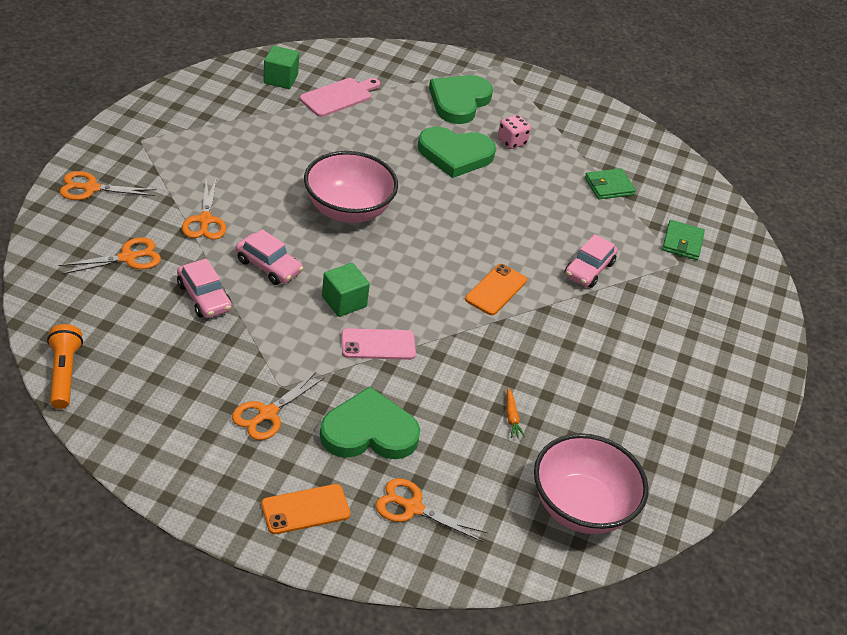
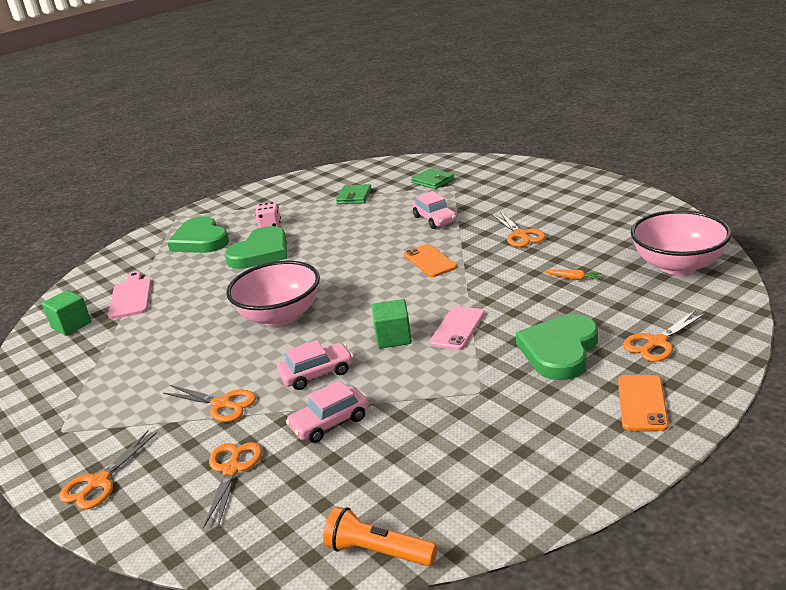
camera: 50 degrees left, 15 degrees down
pink car [177,259,232,318] -> pink car turned 150 degrees clockwise [286,380,369,443]
orange scissors [232,372,325,440] -> orange scissors moved to [492,212,545,247]

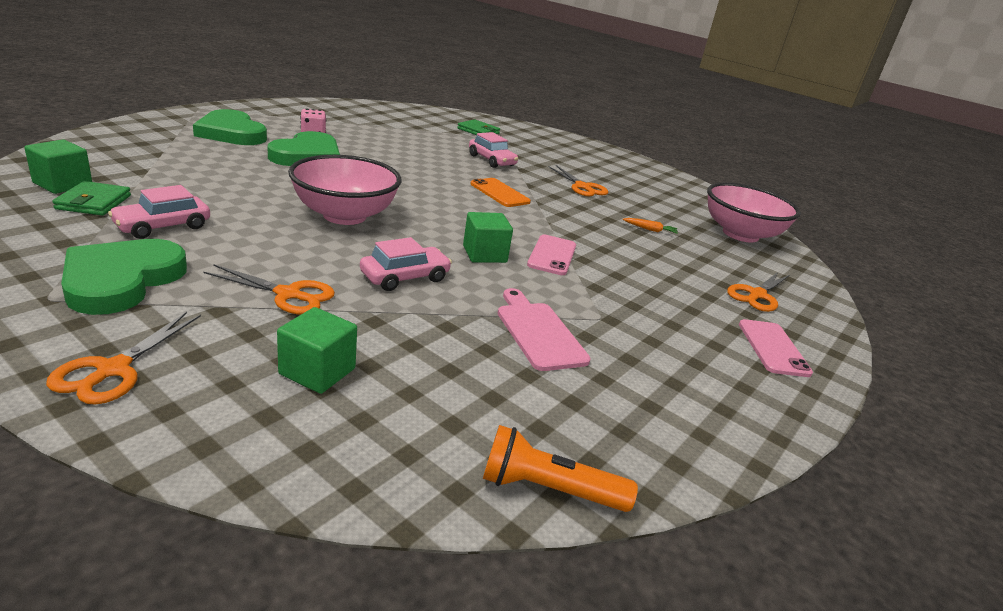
camera: 20 degrees left, 0 degrees up
pink cutting board [108,271,152,319] -> pink cutting board moved to [498,288,591,371]
orange scissors [203,442,262,529] -> green cube [277,307,357,394]
pink car [286,380,369,443] -> pink car moved to [108,185,210,239]
green wallet [336,184,372,204] -> green wallet moved to [52,181,131,216]
green heart [516,314,598,380] -> green heart moved to [61,239,187,315]
orange phone [618,375,669,431] -> pink phone [739,319,813,377]

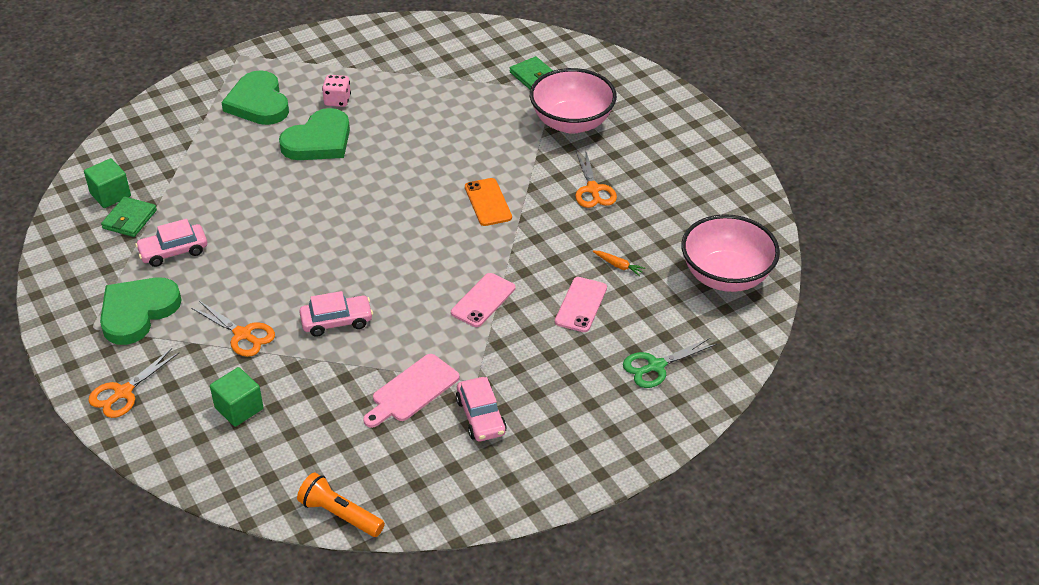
camera: 25 degrees right, 15 degrees up
pink bowl [288,155,401,225] -> pink bowl moved to [530,68,617,134]
green cube [463,212,513,263] -> none
pink car [469,132,518,168] -> pink car moved to [456,377,507,441]
pink cutting board [498,288,591,371] -> pink cutting board turned 135 degrees counterclockwise [363,354,460,428]
orange scissors [727,272,789,312] -> green scissors [623,337,717,388]
pink phone [739,319,813,377] -> pink phone moved to [555,277,607,332]

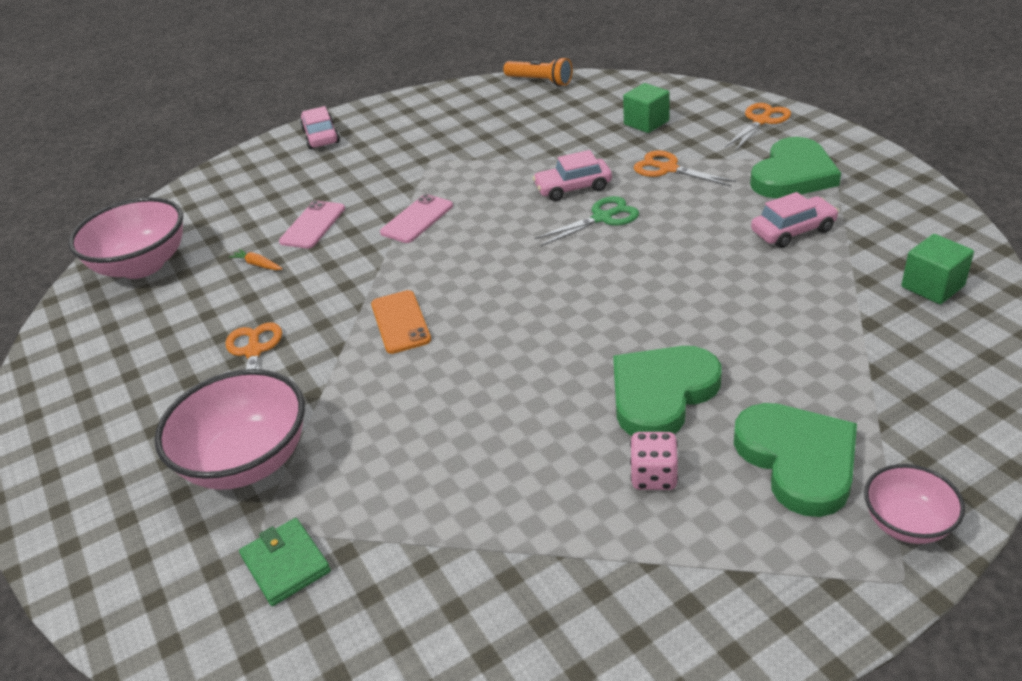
camera: 175 degrees left, 5 degrees down
green wallet [101,197,157,237] -> none
pink cutting board [363,354,460,428] -> none
pink car [456,377,507,441] -> pink car moved to [300,106,340,149]
green scissors [623,337,717,388] -> green scissors moved to [534,196,639,246]
none -> pink bowl [864,464,965,544]

